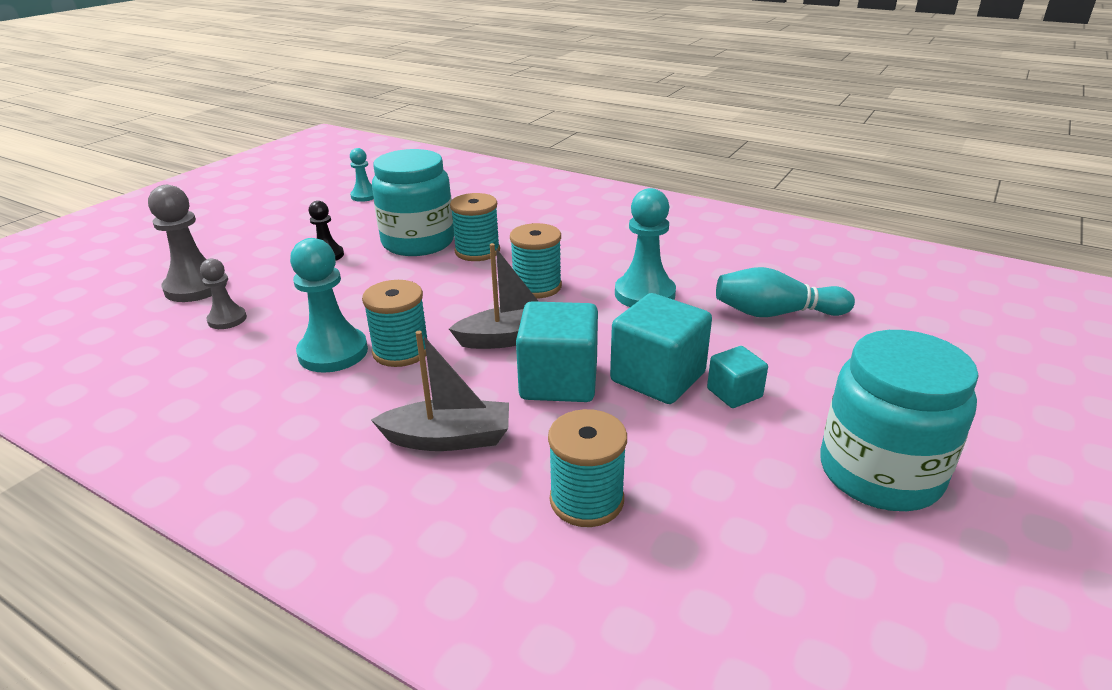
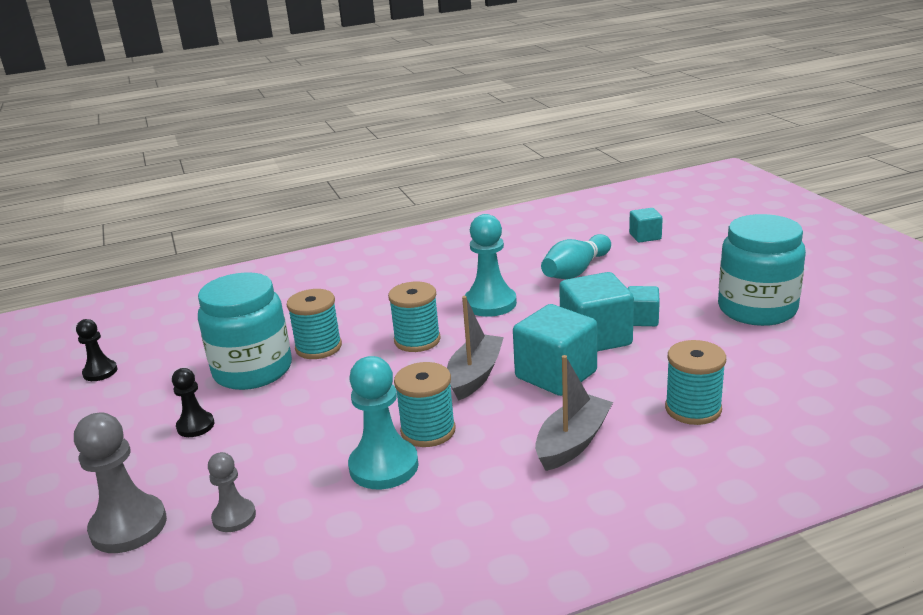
camera: 50 degrees left, 5 degrees down
turquoise pawn [350,148,374,202] -> black pawn [76,319,117,381]
none -> turquoise cube [629,208,663,242]

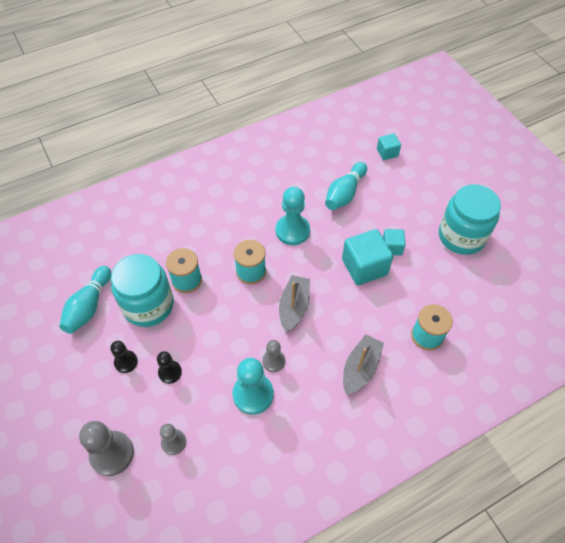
camera: 10 degrees left, 30 degrees up
black pawn [76,319,117,381] -> black pawn moved to [157,351,182,384]
turquoise spool [394,362,456,447] -> grey pawn [262,340,285,372]
turquoise cube [513,304,597,396] -> none
none -> turquoise bowling pin [59,266,111,334]

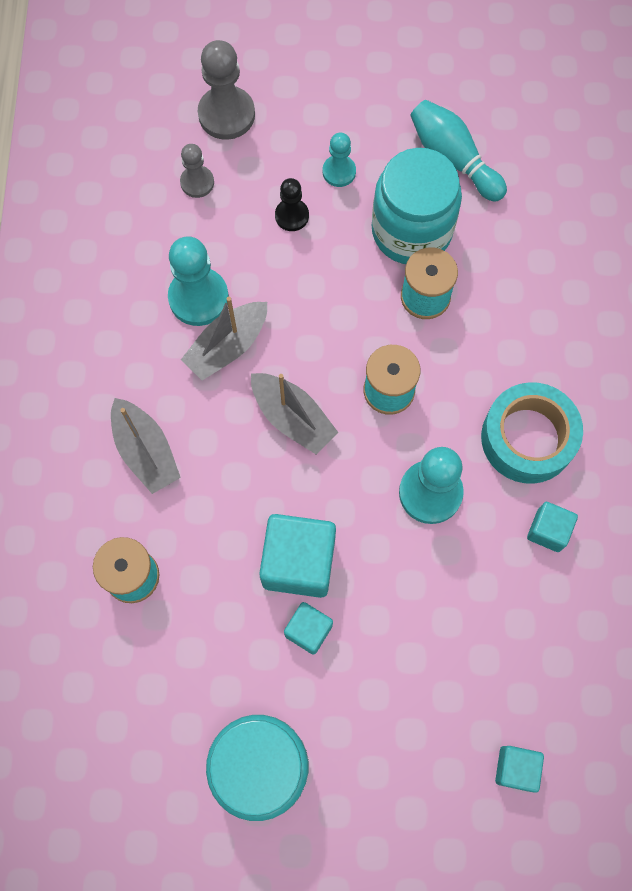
camera: 120 degrees right, 15 degrees up
black pawn [110,341,138,373] -> turquoise pawn [322,133,356,187]
grey pawn [262,340,285,372] -> grey boat [181,297,267,380]
turquoise bowling pin [325,162,367,210] -> none
none -> turquoise tape [481,382,583,484]
none -> turquoise cube [527,502,578,552]

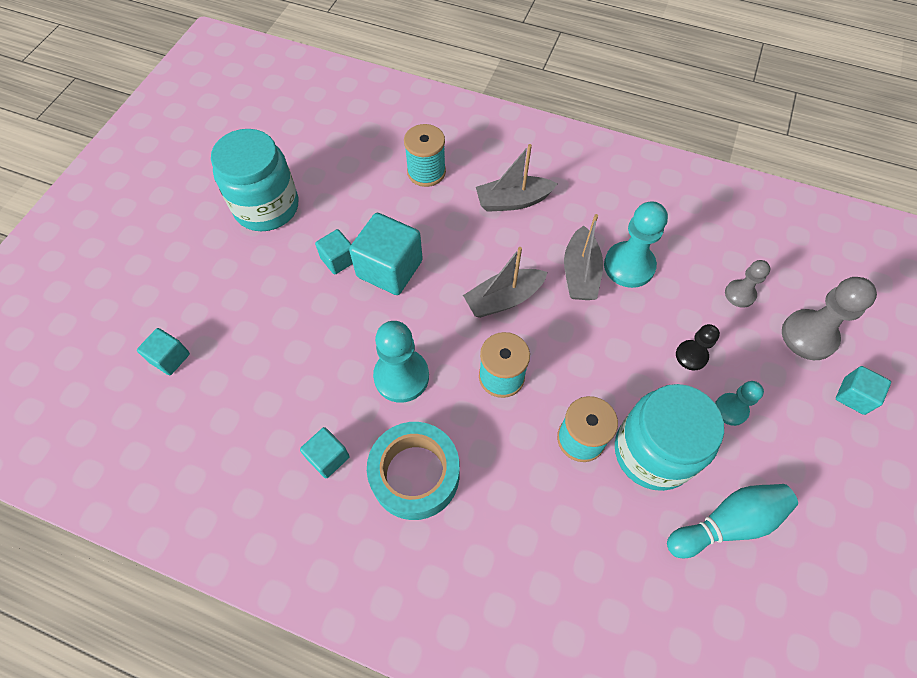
camera: 110 degrees right, 10 degrees down
grey boat [181,297,267,380] -> grey boat turned 150 degrees counterclockwise [564,214,603,300]
none -> turquoise cube [836,366,891,415]

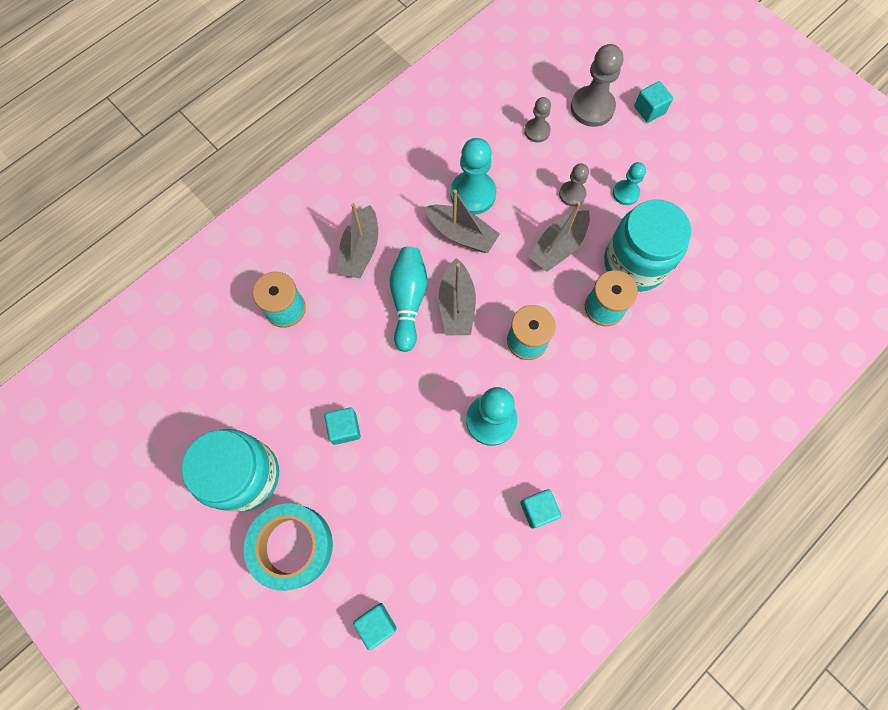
camera: 65 degrees left, 10 degrees up
turquoise cube [349,213,423,295] -> none
turquoise tape [367,422,460,520] -> turquoise tape moved to [244,503,333,591]
turquoise bowling pin [667,484,798,558] -> turquoise bowling pin moved to [390,247,428,352]
black pawn [676,324,720,370] -> grey pawn [559,163,589,206]
none -> grey boat [528,201,590,272]

